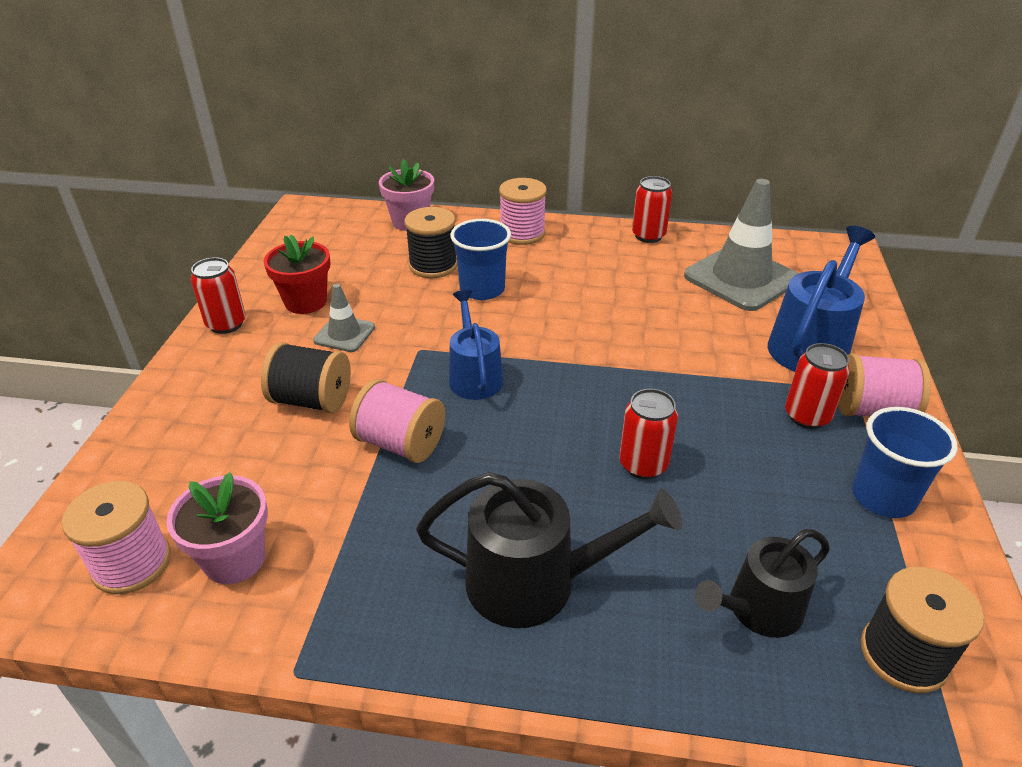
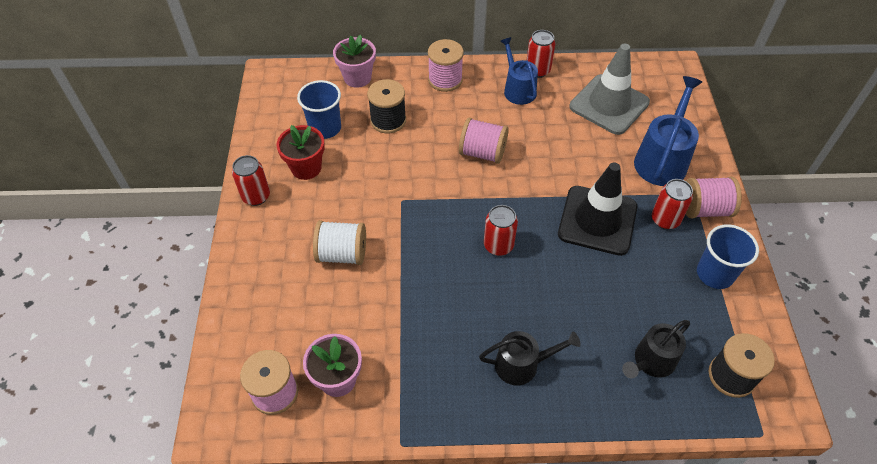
camera: 10 degrees left, 15 degrees up
black spool [261,342,351,413] -> white spool [313,220,366,265]
grey traffic cone [313,284,375,352] -> none
pink spool [349,379,445,463] -> pink spool moved to [459,118,509,164]
black watering can [416,472,682,628] -> black watering can [479,331,581,385], size x0.67
blue watering can [449,290,503,400] -> blue watering can moved to [500,37,538,105]
blue cup [450,219,511,300] -> blue cup moved to [297,80,341,139]
red can [619,389,678,479] -> red can moved to [484,205,518,256]
none -> black traffic cone [558,162,637,256]

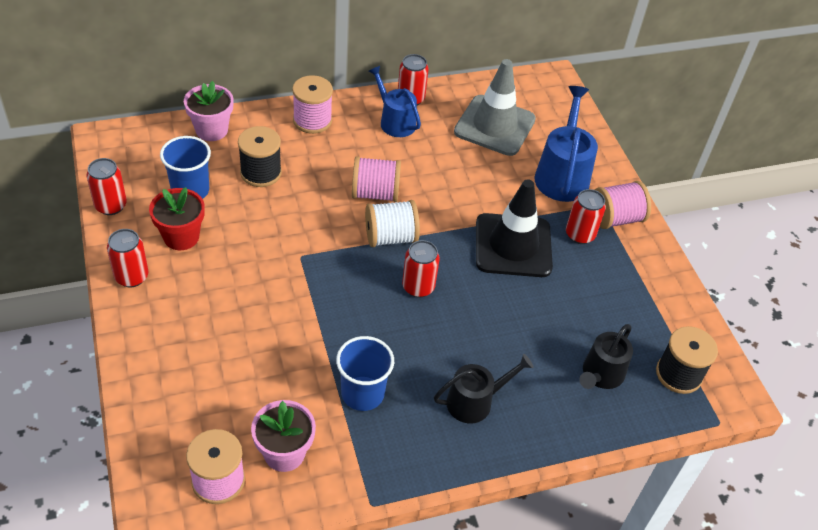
camera: 20 degrees left, 5 degrees down
white spool [313,220,366,265] -> white spool moved to [365,200,420,247]
blue cup [697,224,759,289] -> blue cup moved to [336,336,394,411]
none -> red can [86,158,127,215]

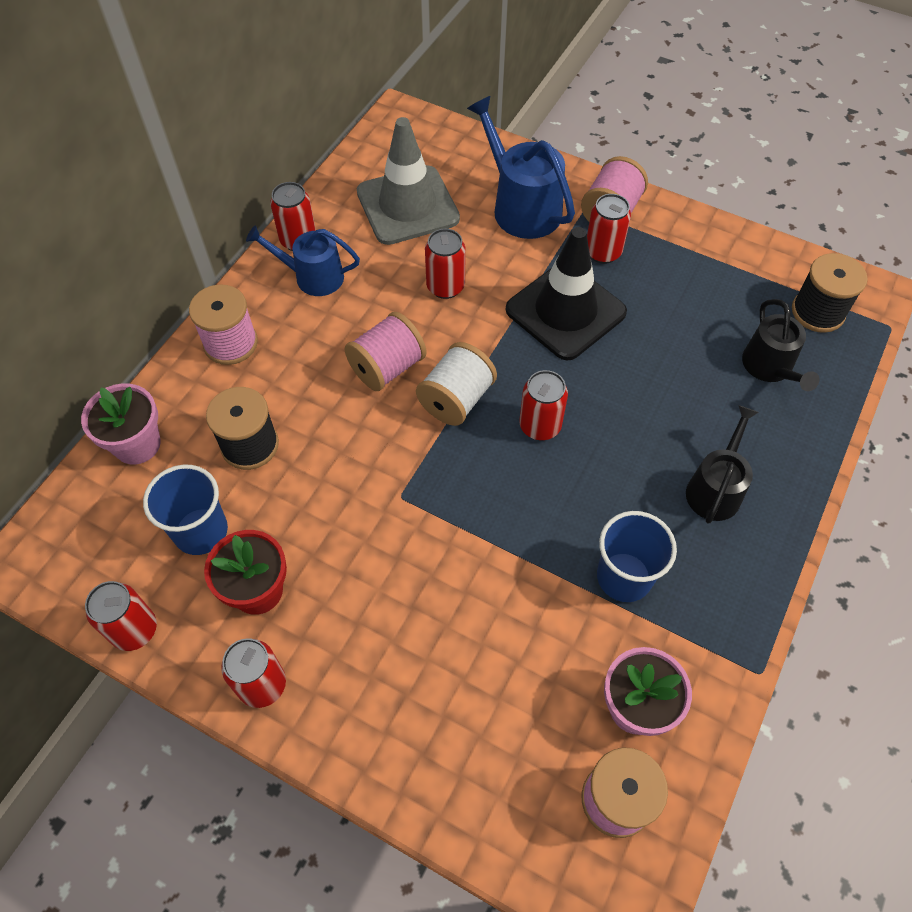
camera: 40 degrees left, 10 degrees up
none -> red can [425,229,466,299]

